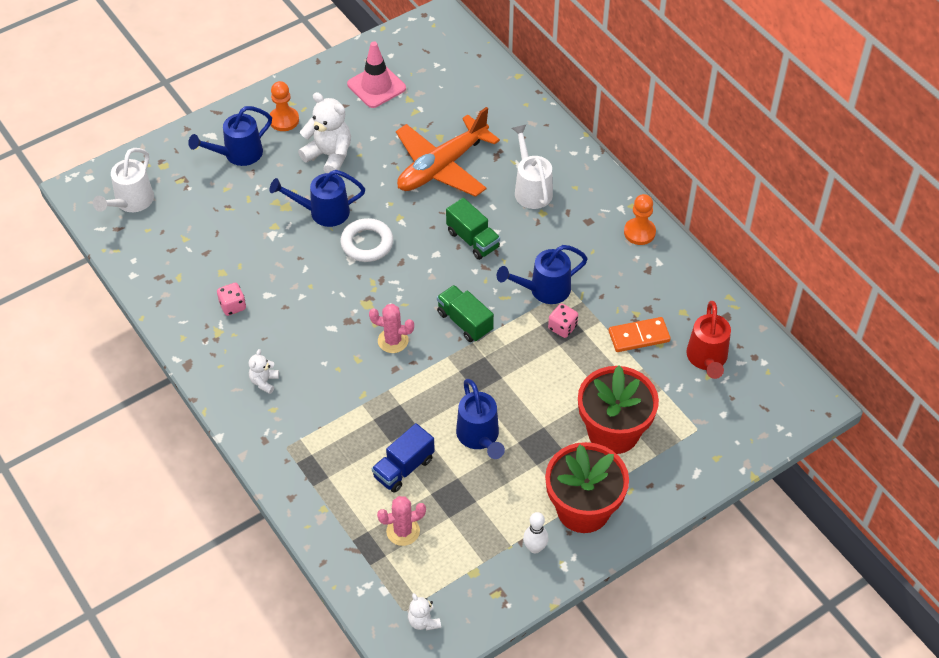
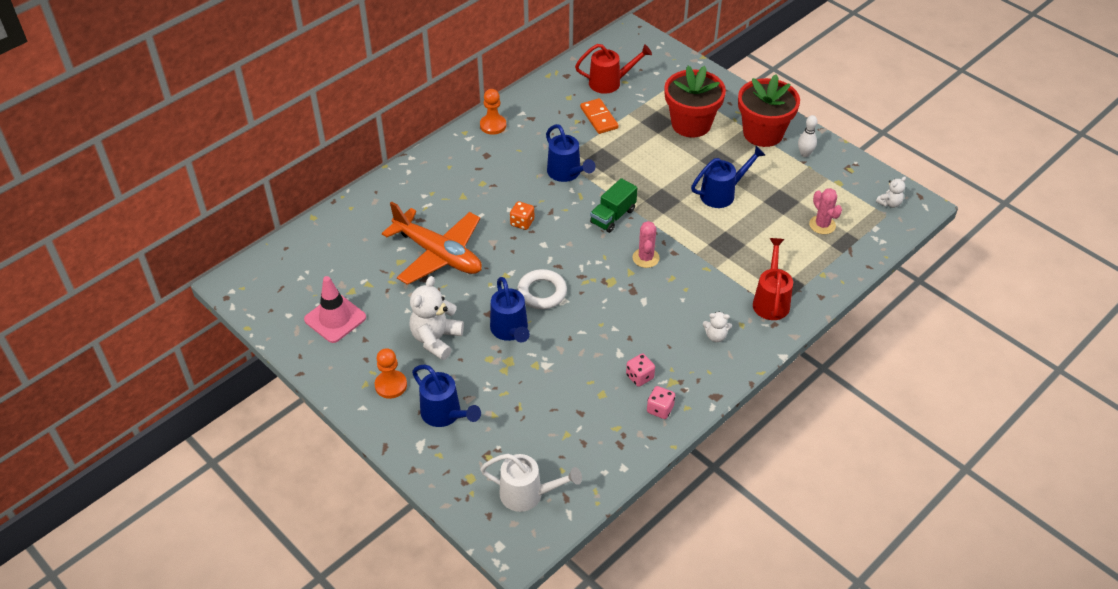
camera: 100 degrees left, 5 degrees down
blue truck [372,423,435,493] -> none
green truck [446,198,500,260] -> orange dice [510,201,534,230]
white watering can [512,125,553,209] -> none
pink dice [548,303,578,338] -> pink dice moved to [647,386,675,419]
none -> red watering can [753,238,793,320]

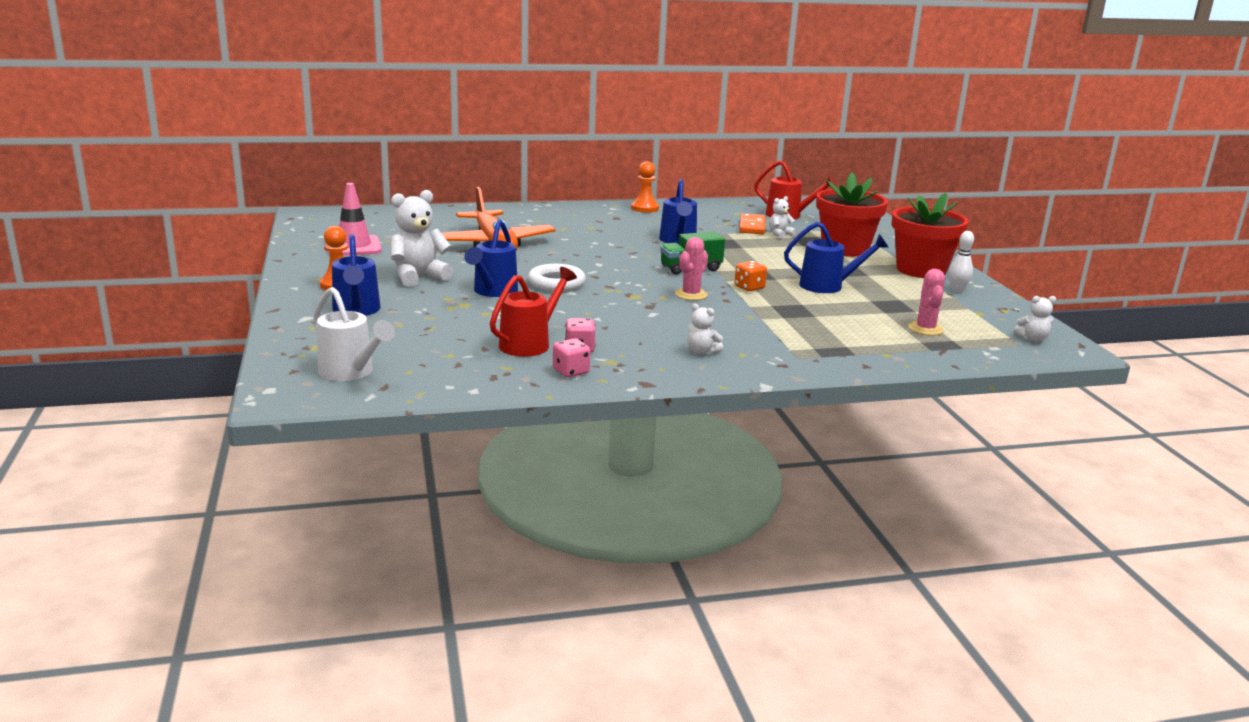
camera: 30 degrees right, 25 degrees down
orange dice [510,201,534,230] -> orange dice moved to [735,261,767,291]
red watering can [753,238,793,320] -> red watering can moved to [490,267,577,357]
none -> white teddy bear [769,196,796,238]

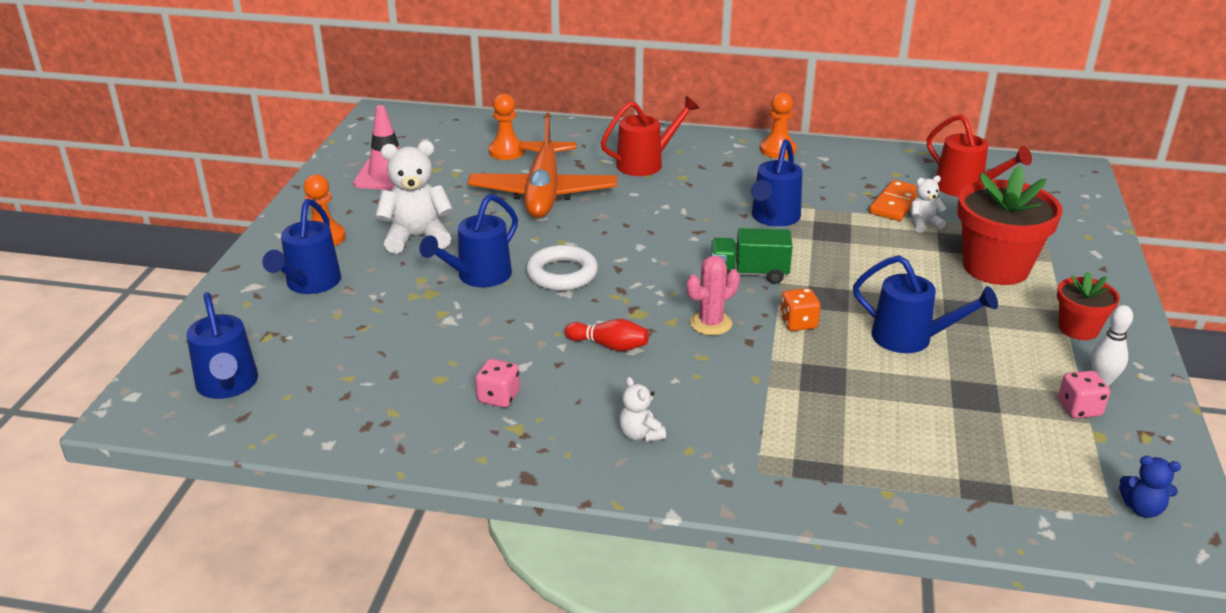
camera: 25 degrees right, 10 degrees up
white watering can [313,287,395,381] -> blue watering can [186,292,258,399]
red watering can [490,267,577,357] -> red watering can moved to [601,96,699,176]
pink dice [553,338,591,377] -> pink dice moved to [1058,371,1110,418]
red flower pot [892,193,969,278] -> red flower pot [1057,272,1120,340], size x0.55
pink cactus [908,269,945,335] -> none
white teddy bear [1014,296,1056,342] -> blue teddy bear [1119,456,1181,518]
none -> orange pawn [488,94,525,160]
none -> red bowling pin [565,319,649,351]

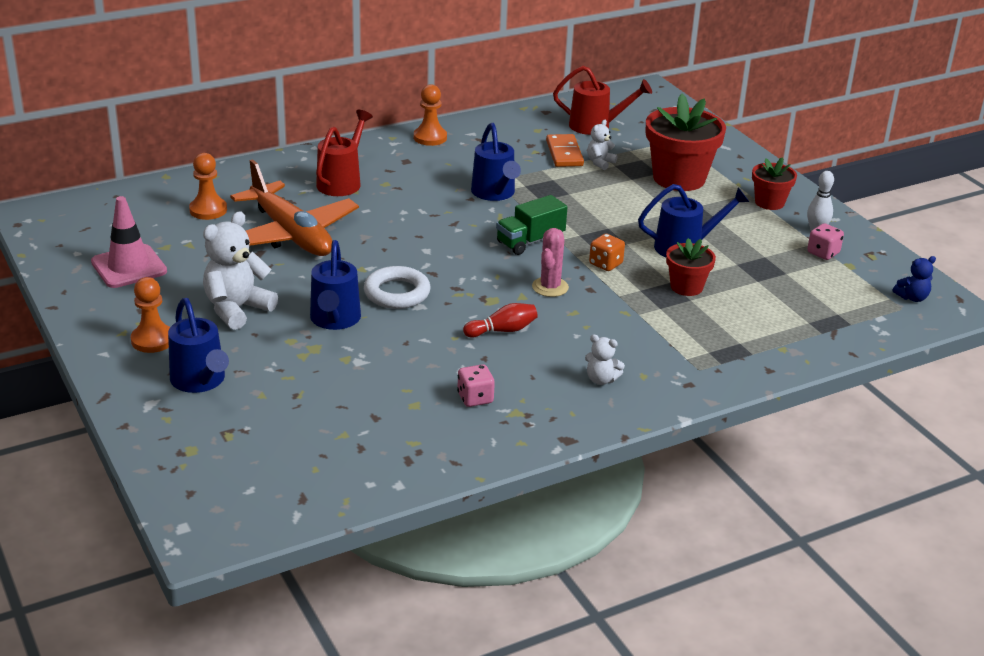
camera: 40 degrees left, 0 degrees up
blue watering can [186,292,258,399] -> none
none -> red flower pot [666,238,716,296]

